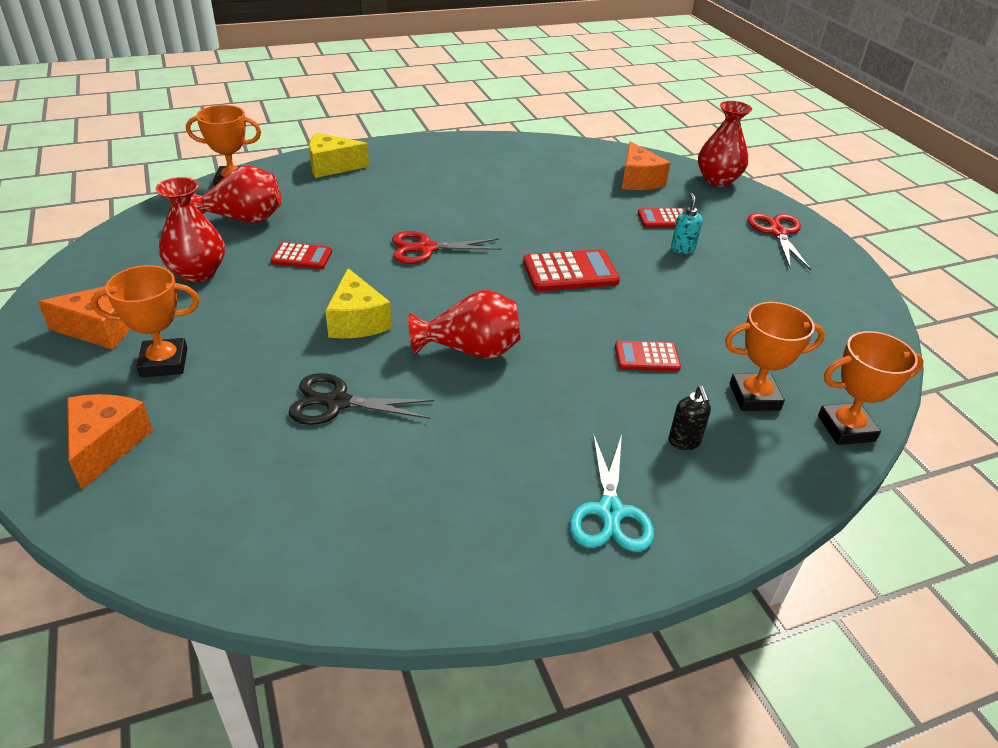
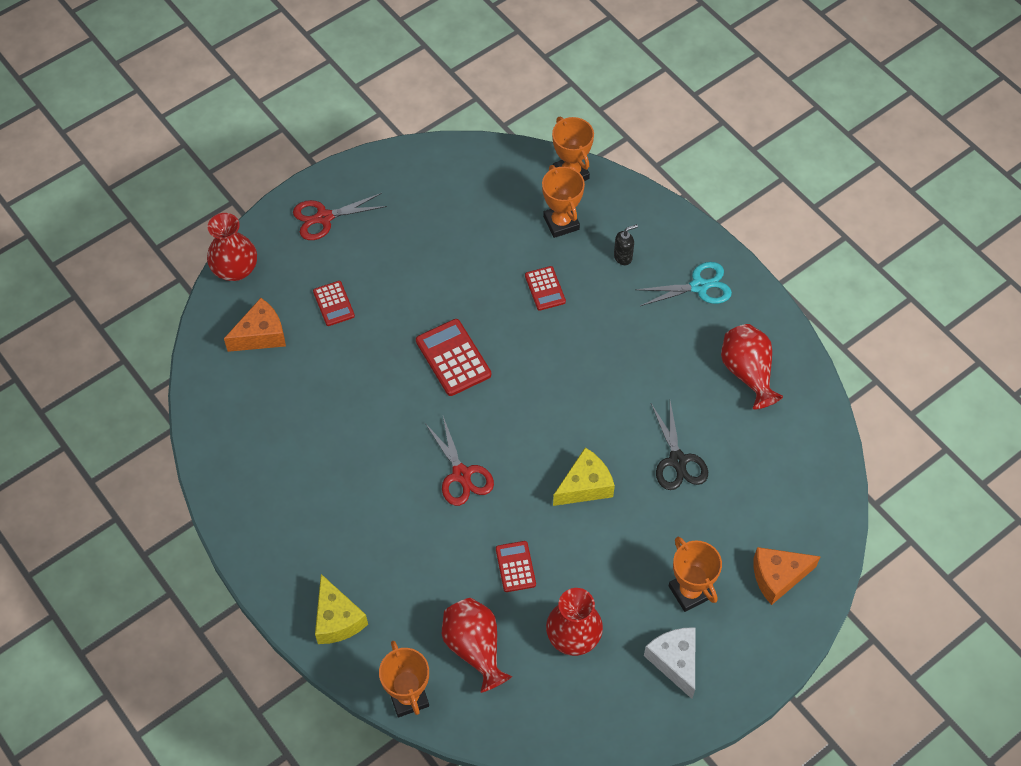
camera: 105 degrees left, 20 degrees up
orange cheese [38,286,129,349] -> white cheese [644,627,696,699]
red vase [408,290,521,359] -> red vase moved to [721,324,783,409]
turquoise soap dispenser [671,193,702,254] -> none

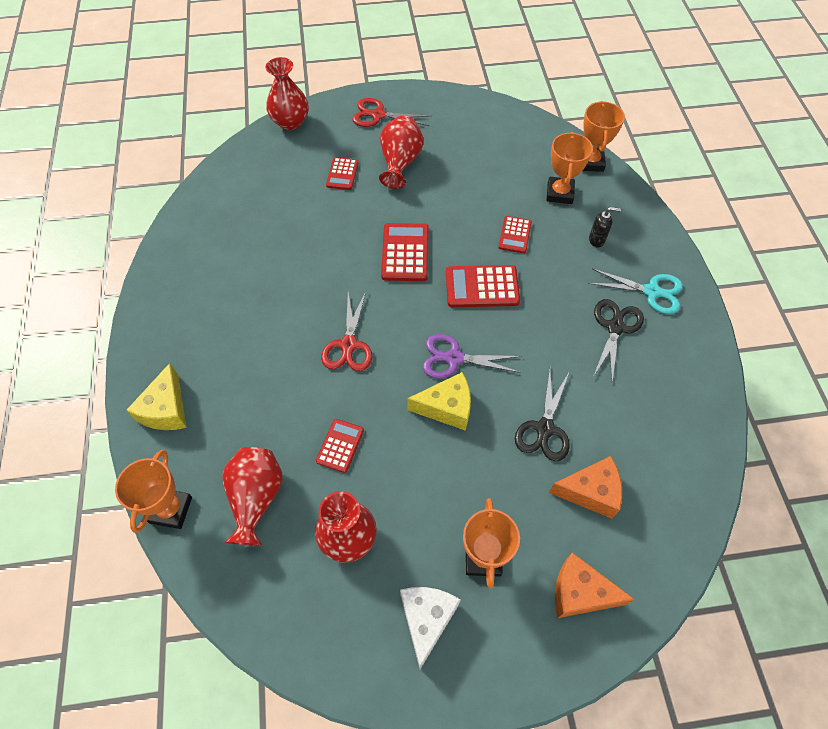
camera: 30 degrees right, 0 degrees up
orange cheese [224,298,286,352] -> orange cheese moved to [549,456,622,519]
red vase [721,324,783,409] -> red vase moved to [379,116,423,189]
none -> purple scissors [423,334,522,379]
none -> red calculator [446,265,520,307]
none -> black scissors [593,299,644,382]

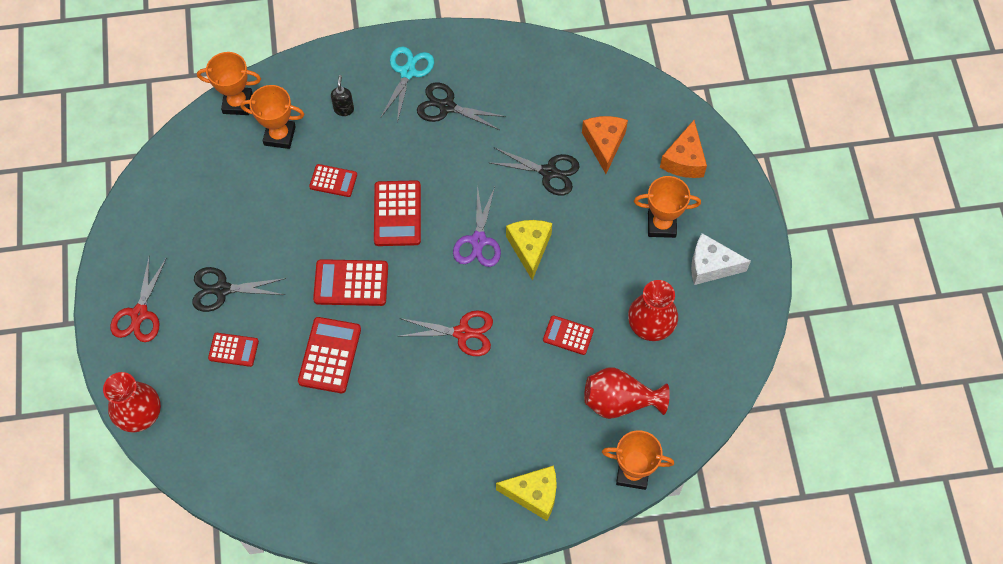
camera: 90 degrees left, 5 degrees up
red vase [379,116,423,189] -> black scissors [192,267,286,312]
none -> red calculator [298,317,361,393]

